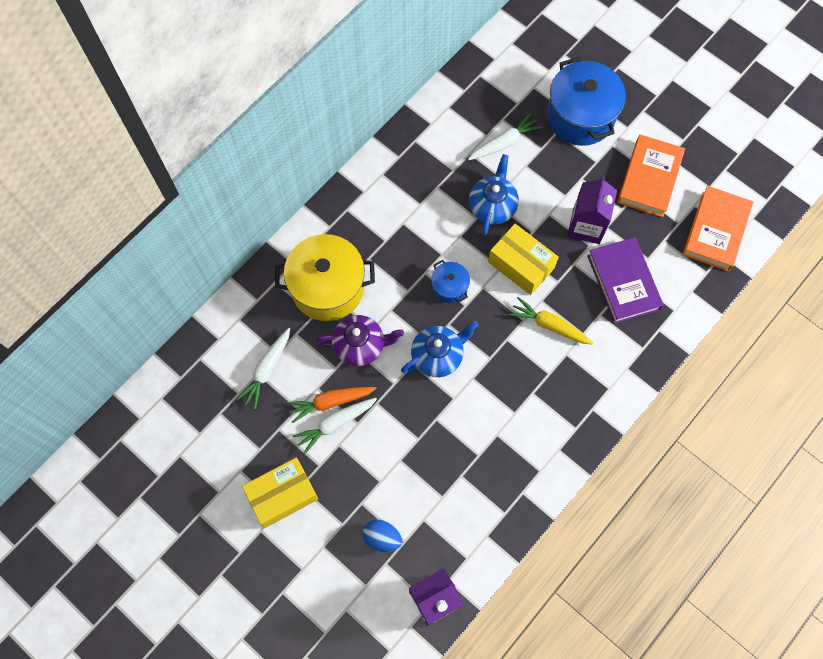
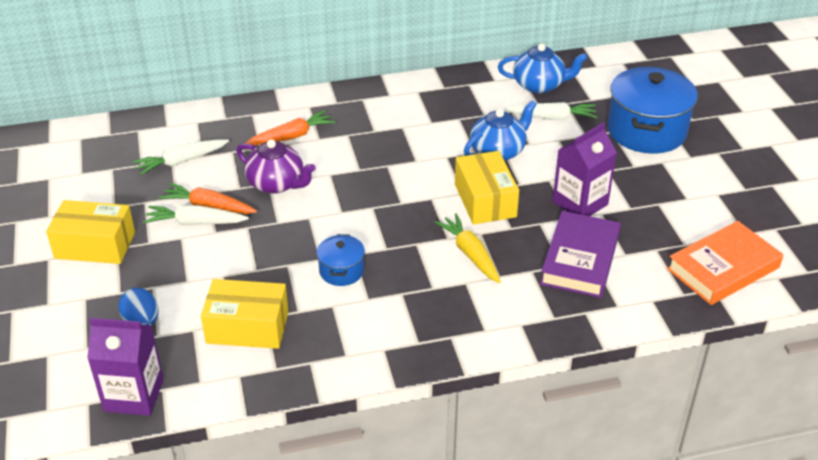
camera: 35 degrees right, 30 degrees down
yellow pot [275,234,375,321] -> orange carrot [246,110,335,145]
blue teapot [401,321,478,377] -> blue teapot moved to [498,43,588,93]
blue pot [431,260,470,304] -> blue pot moved to [317,234,365,286]
orange book [617,135,685,217] -> none
none -> yellow box [201,279,289,349]

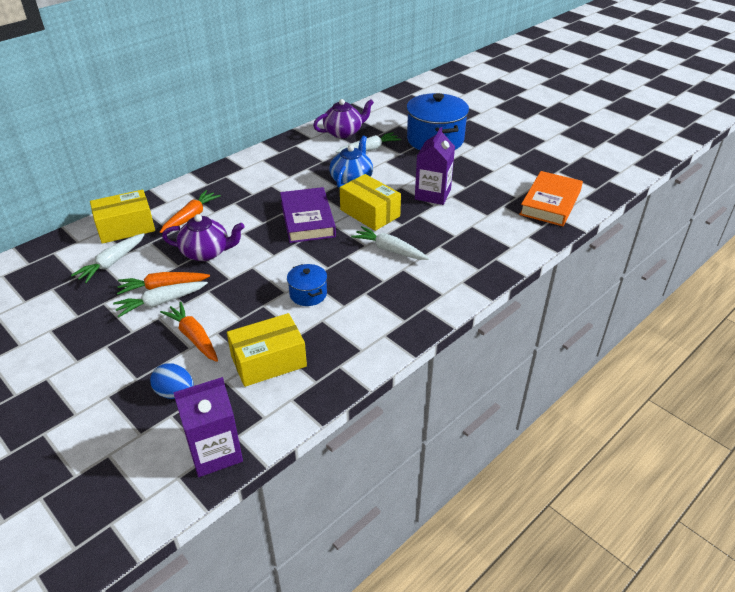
camera: 30 degrees left, 0 degrees up
yellow box [46,200,135,264] -> yellow box moved to [90,190,155,244]
yellow carrot [434,214,501,283] -> white carrot [351,226,430,260]
blue teapot [498,43,588,93] -> purple teapot [313,99,374,138]
purple book [540,211,621,298] -> purple book moved to [280,187,336,243]
none -> orange carrot [160,302,218,362]

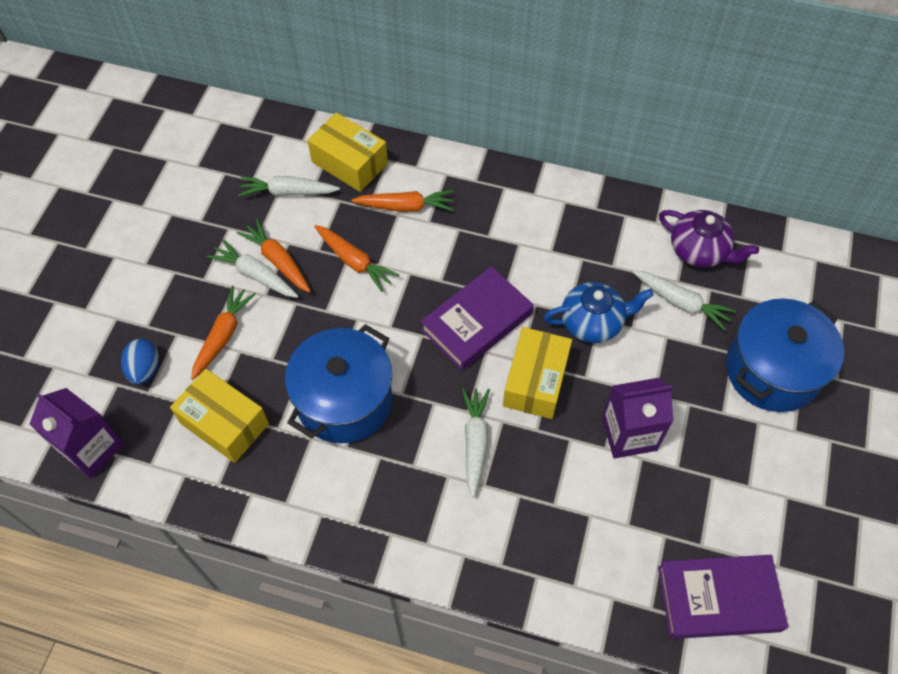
camera: 60 degrees right, 20 degrees up
purple teapot [162,214,245,261] -> orange carrot [314,225,399,292]
blue pot [287,264,327,306] -> blue pot [285,324,392,443], size x2.05
orange book [519,171,583,226] -> purple book [658,555,788,639]

